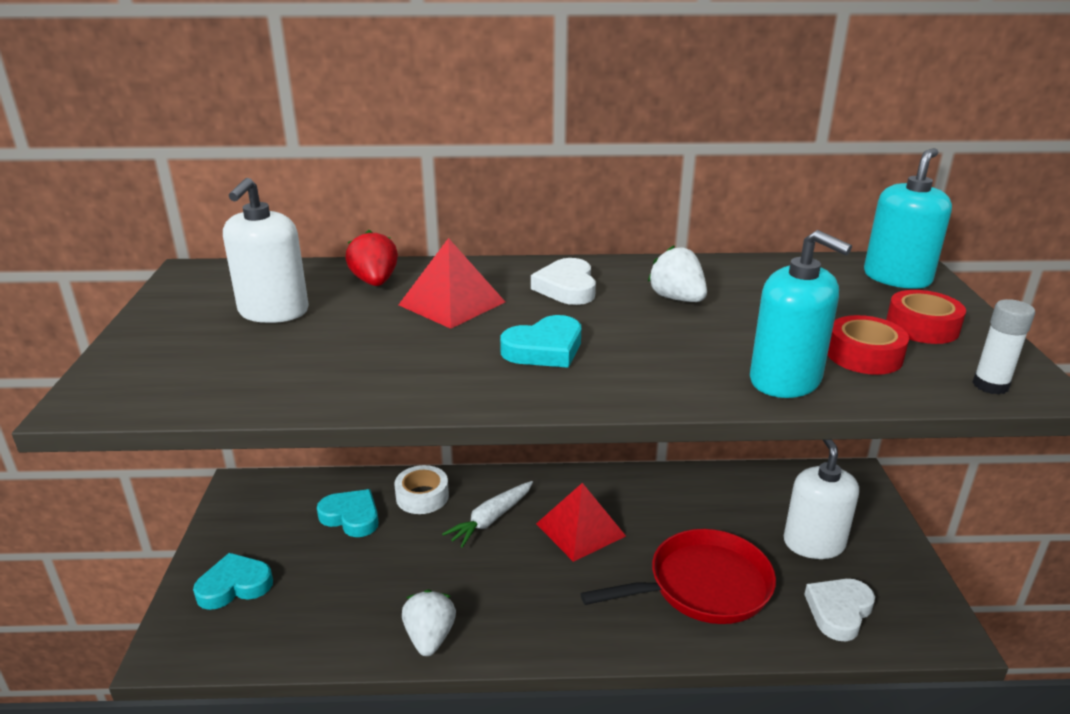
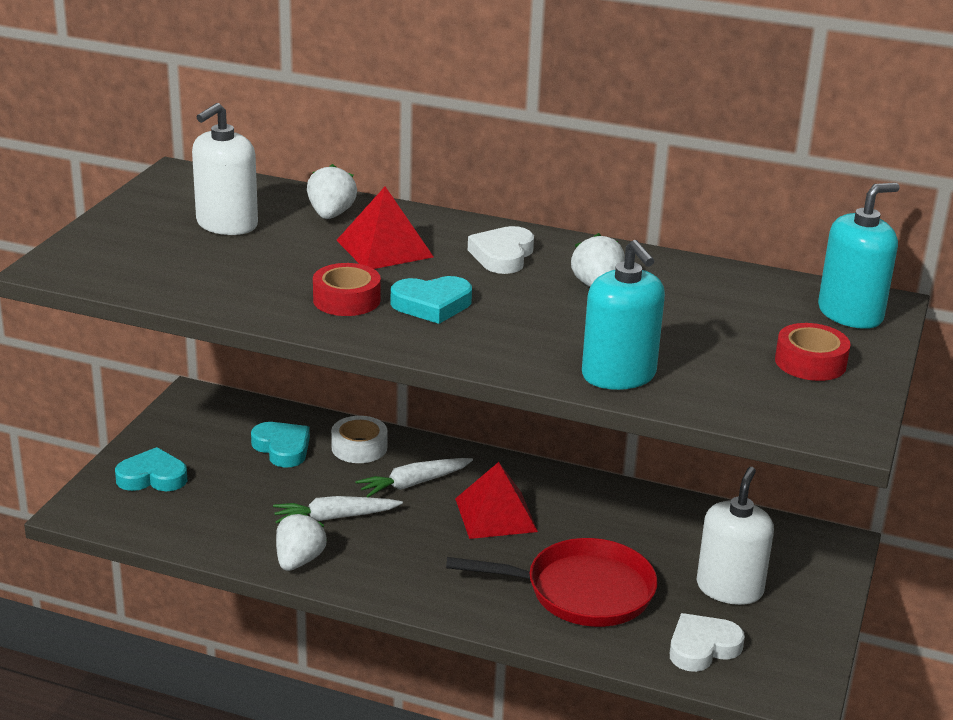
camera: 20 degrees right, 0 degrees up
red strawberry [345,230,398,286] -> white strawberry [307,164,357,219]
red tape [828,315,909,375] -> red tape moved to [313,263,381,316]
white glue stick [972,299,1035,395] -> none
none -> white carrot [273,496,403,523]

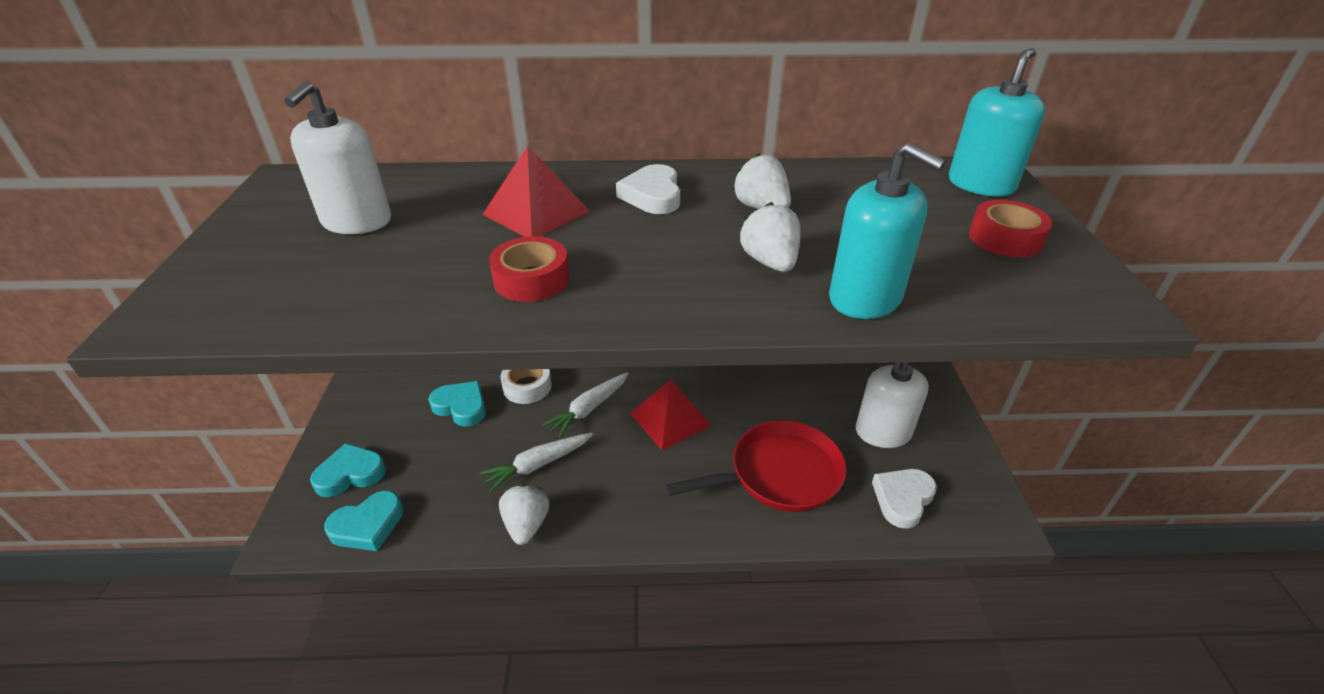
camera: 20 degrees left, 10 degrees up
white strawberry [307,164,357,219] -> white strawberry moved to [739,202,801,272]
turquoise heart [391,276,472,324] -> turquoise heart moved to [324,491,404,551]

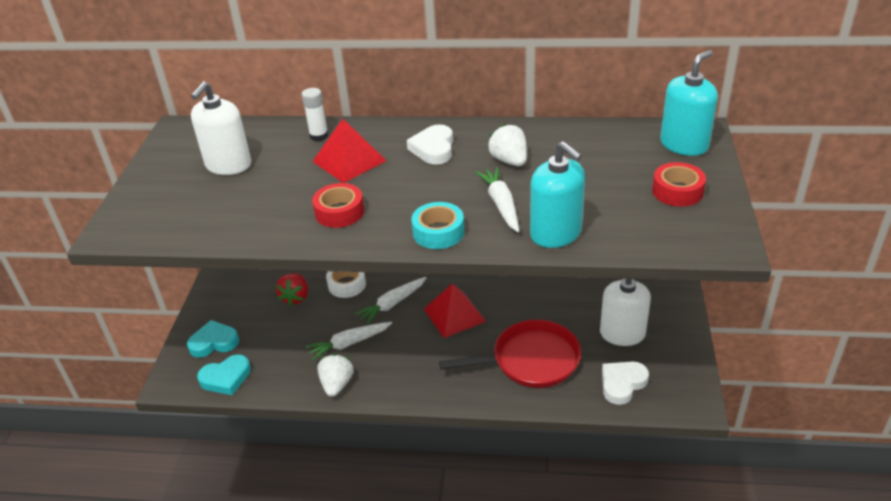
camera: 10 degrees right, 0 degrees up
turquoise heart [429,381,486,427] -> red strawberry [276,273,308,306]
white strawberry [739,202,801,272] -> white carrot [475,167,519,232]
none -> white glue stick [302,88,328,141]
none -> turquoise tape [411,202,464,249]

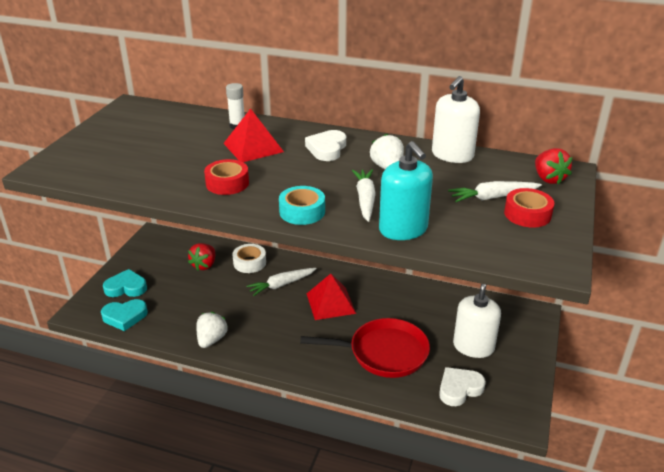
camera: 10 degrees right, 5 degrees down
white soap dispenser [191,81,251,175] -> white soap dispenser moved to [432,76,480,163]
white carrot [306,322,392,360] -> white carrot moved to [448,181,542,202]
turquoise soap dispenser [660,50,718,156] -> red strawberry [535,148,572,185]

